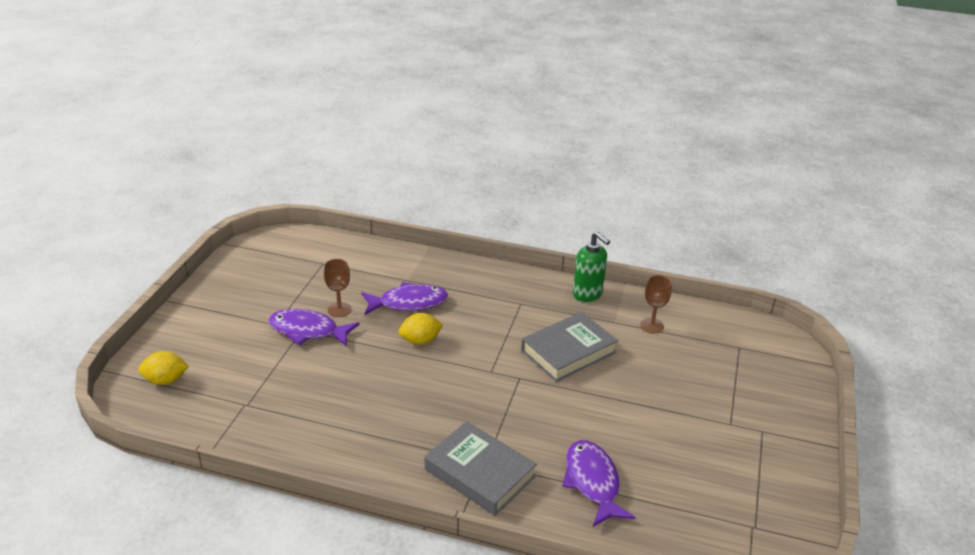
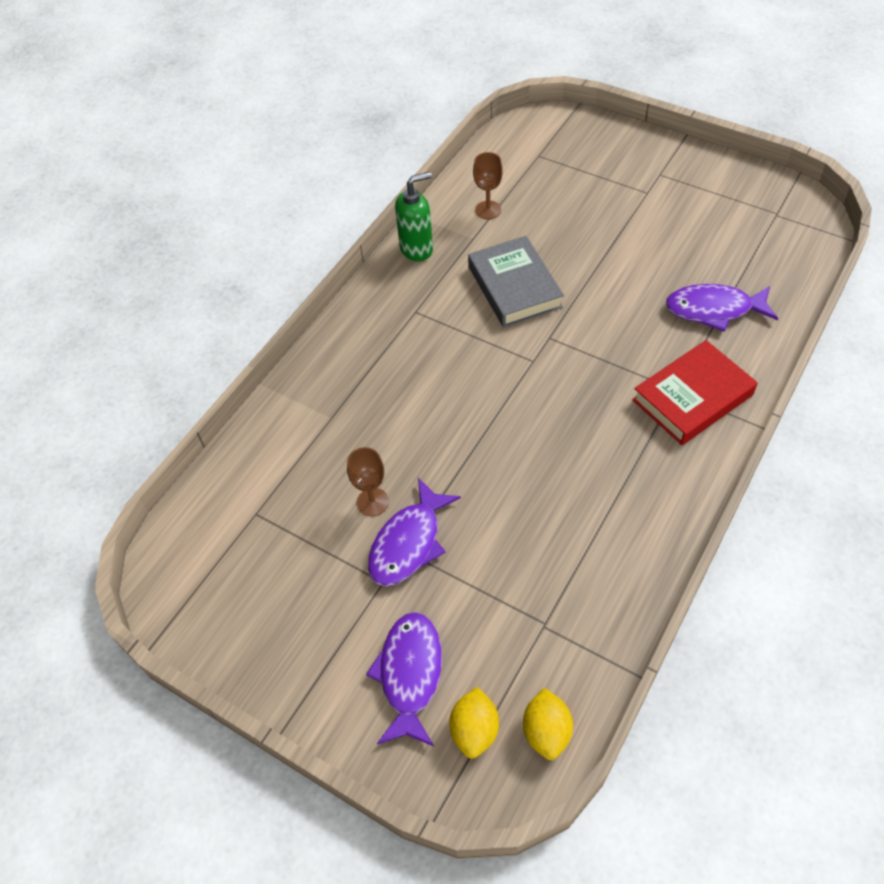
camera: 70 degrees left, 20 degrees up
purple fish [361,282,448,315] -> purple fish moved to [366,612,442,746]
yellow lemon [398,313,443,345] -> yellow lemon moved to [523,688,573,760]
grey book [425,421,537,516] -> red book [632,340,758,445]

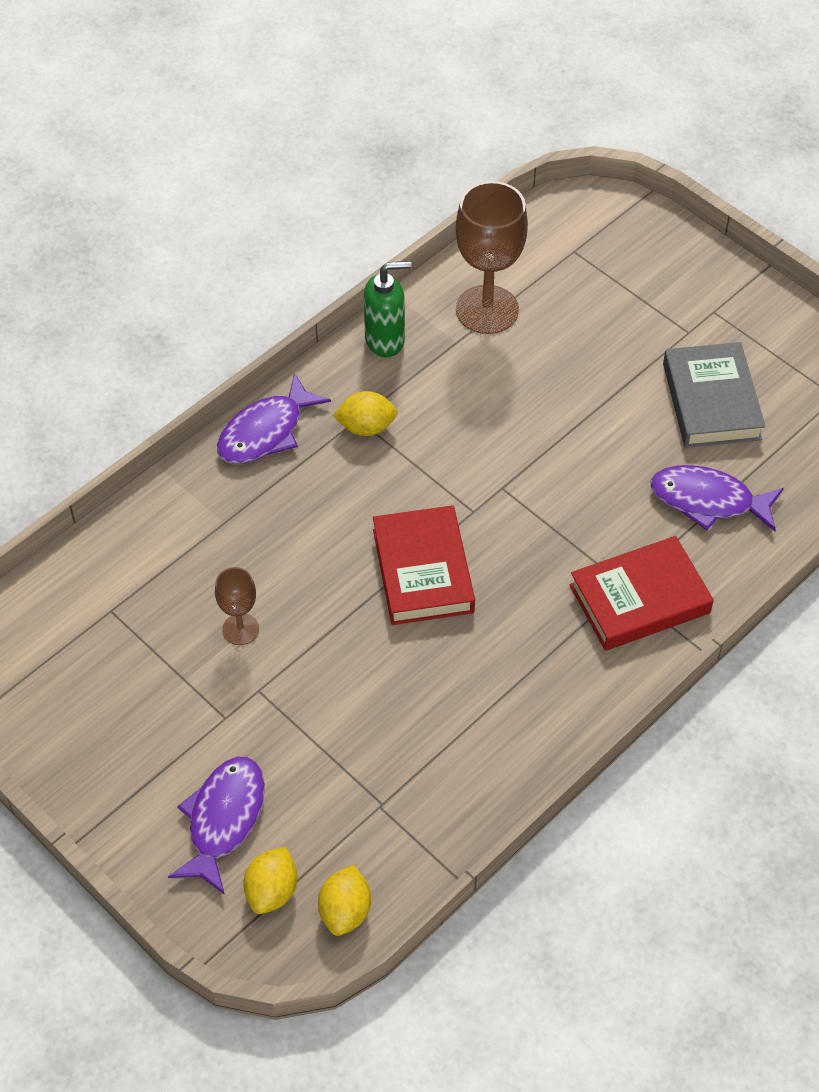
camera: 10 degrees right, 0 degrees up
purple fish [368,478,461,586] -> purple fish moved to [217,373,331,464]
grey book [468,236,564,327] -> grey book moved to [663,342,766,448]
brown goblet [473,152,503,219] -> brown goblet [456,181,528,334], size x1.93
none -> yellow lemon [333,391,398,436]
none -> red book [373,505,475,625]

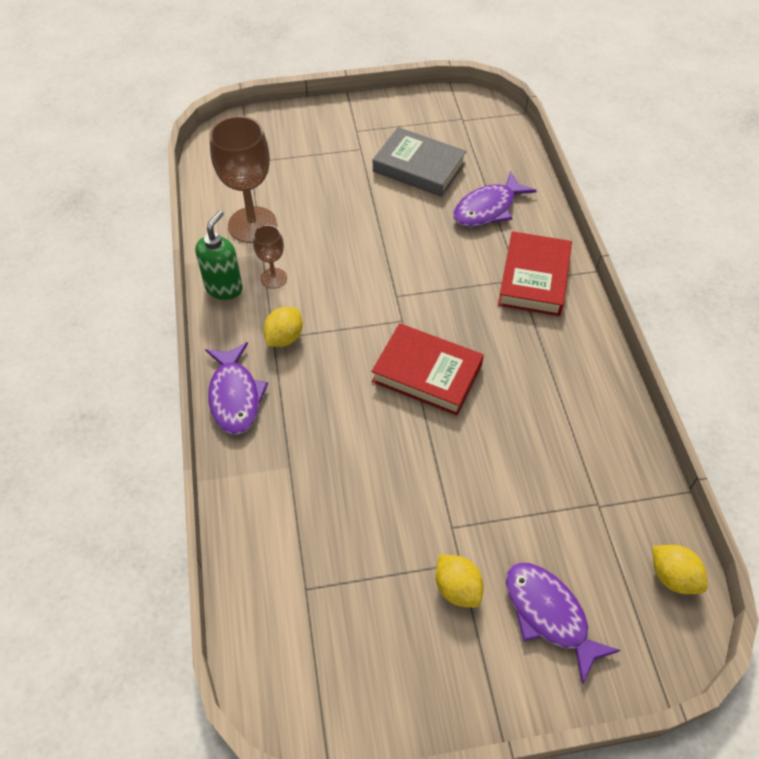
camera: 55 degrees left, 0 degrees up
brown goblet [215,567,259,645] -> brown goblet moved to [253,225,287,289]
yellow lemon [243,846,298,914] -> yellow lemon moved to [435,555,483,608]

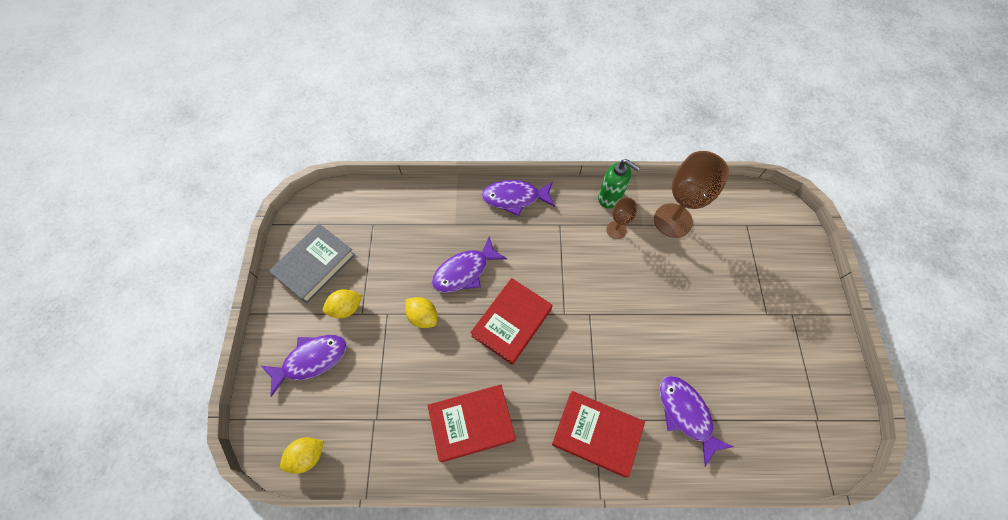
camera: 100 degrees right, 10 degrees up
yellow lemon [263,307,303,347] -> yellow lemon moved to [405,297,437,328]
grey book [373,127,467,197] -> grey book moved to [269,224,355,304]
none -> red book [427,384,516,462]
none -> purple fish [432,236,507,293]

